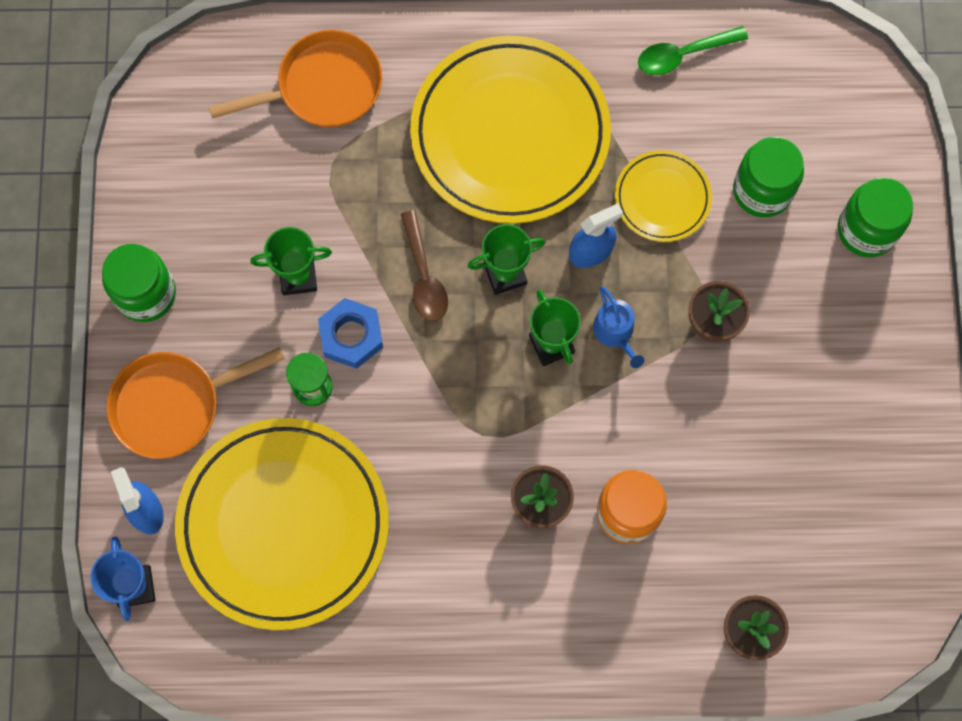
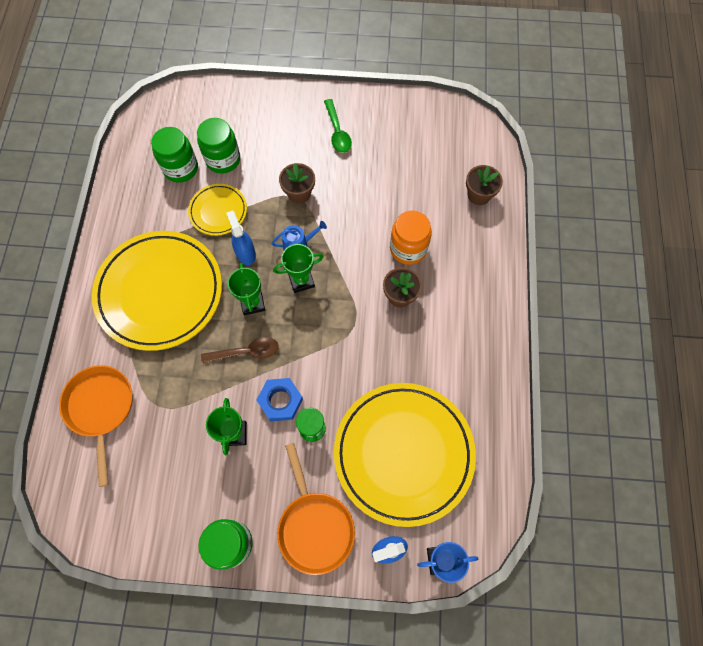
camera: 85 degrees left, 5 degrees down
green spoon [638,26,748,75] -> green spoon moved to [324,99,352,153]
green jar [838,177,913,257] -> green jar moved to [151,127,198,183]

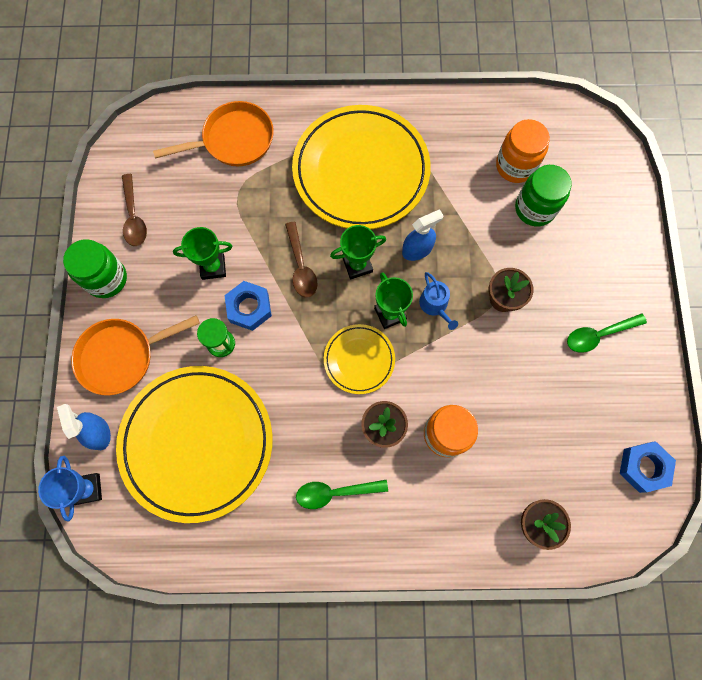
camera: 85 degrees right, 5 degrees up
green jar [151,127,198,183] -> orange jar [496,119,550,183]
yellow plate [188,184,247,236] -> yellow plate moved to [324,324,395,394]
none -> brown spoon [122,174,147,246]
none -> green spoon [296,480,388,509]
none -> blue nut [620,441,676,493]

